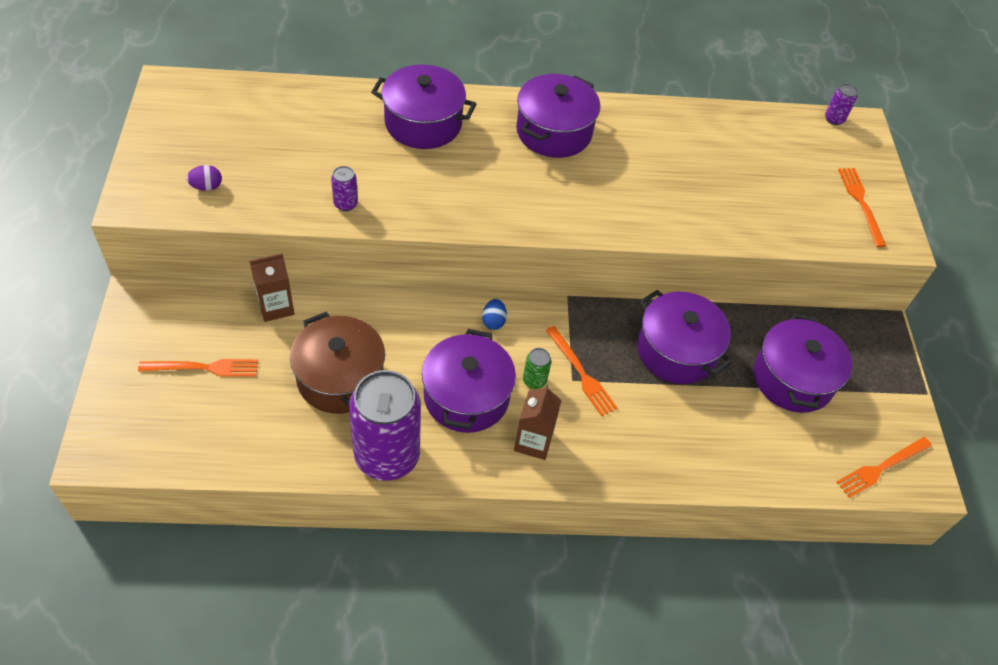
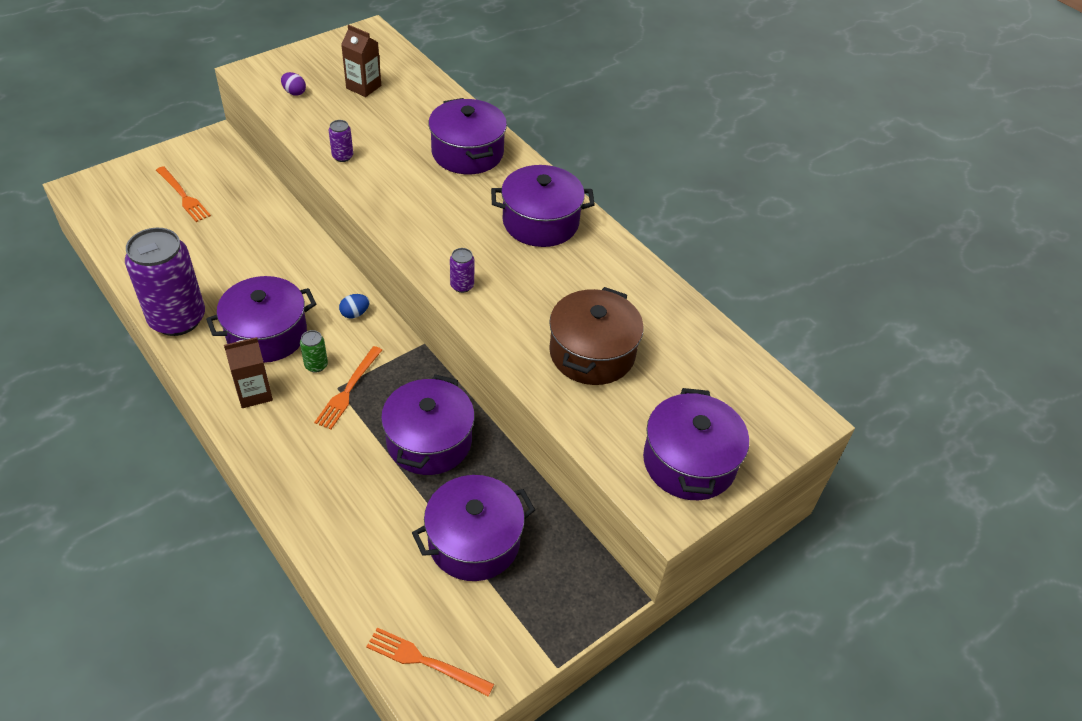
camera: 55 degrees right, 5 degrees down
brown carton [249,253,294,322] -> brown carton moved to [341,25,381,97]
brown pot [290,312,385,414] -> brown pot moved to [549,287,644,385]
purple can [825,84,858,125] -> purple can moved to [450,248,474,293]
orange fork [838,168,886,247] -> purple pot [643,388,749,500]

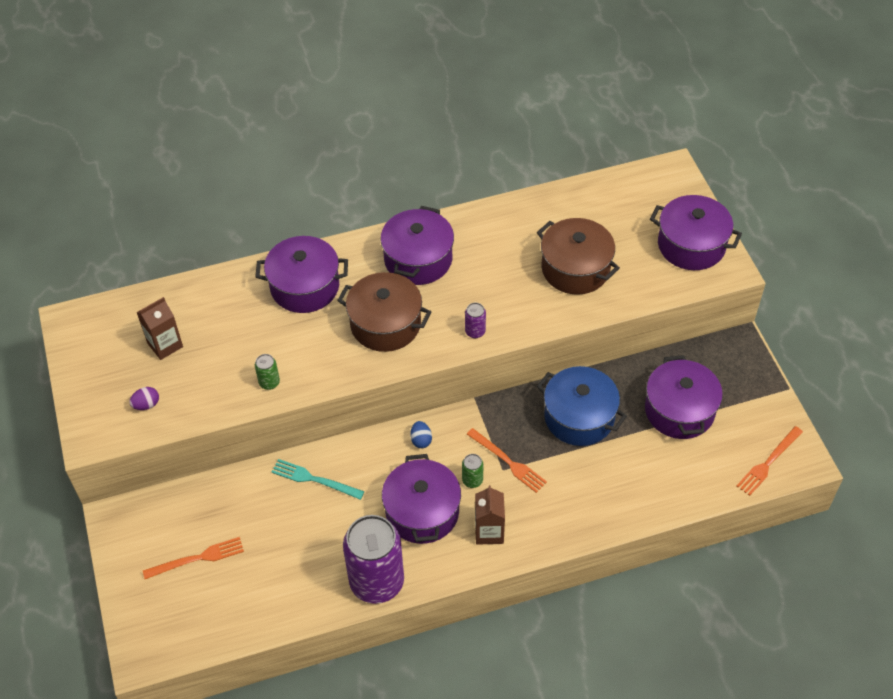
camera: 65 degrees left, 5 degrees up
purple can [329,120,353,162] -> green can [255,354,280,390]
purple pot [381,374,475,475] -> blue pot [537,366,627,446]
none -> turquoise fork [271,459,364,500]
none -> brown pot [337,272,431,352]

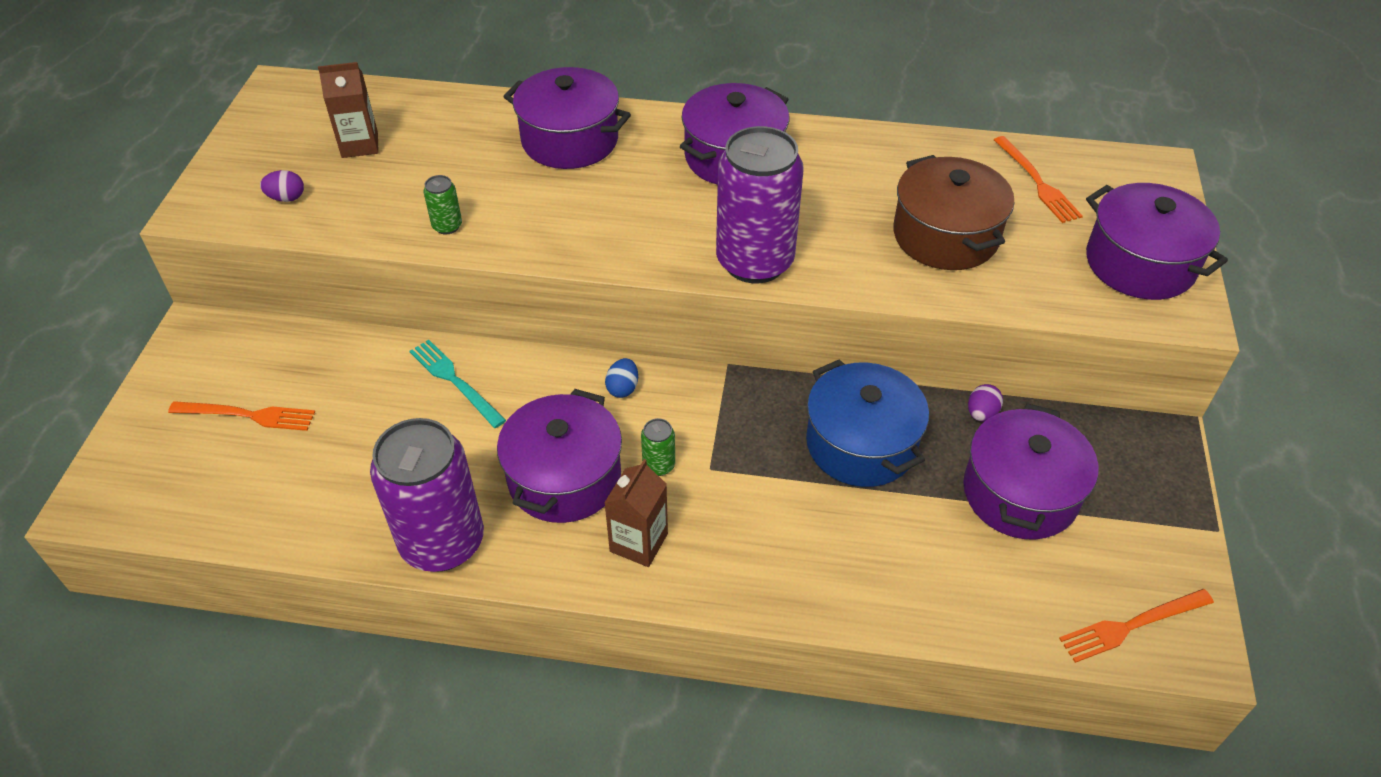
camera: 25 degrees right, 5 degrees down
brown pot [337,272,431,352] -> none
purple can [465,303,486,338] -> purple can [716,126,804,283], size x2.49
orange fork [467,428,547,493] -> orange fork moved to [994,136,1083,223]
none -> purple egg [968,384,1003,421]

